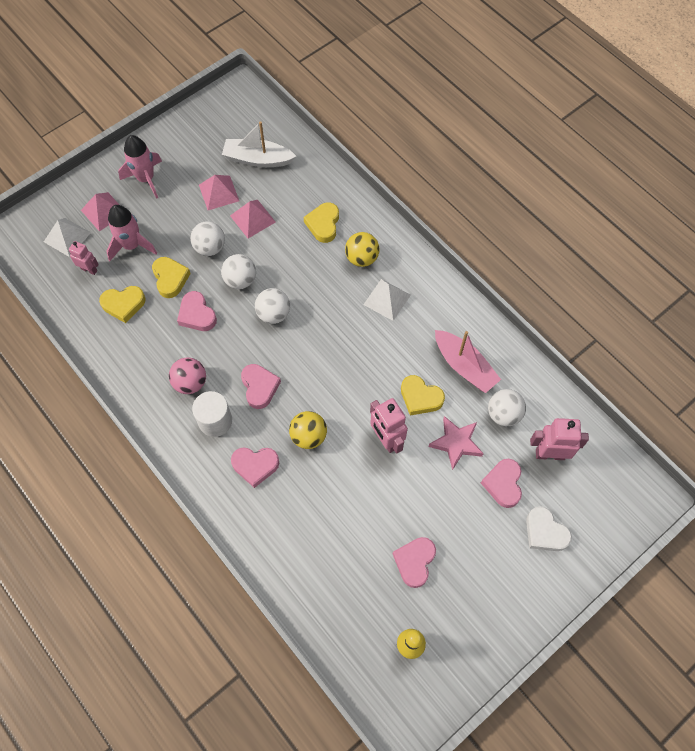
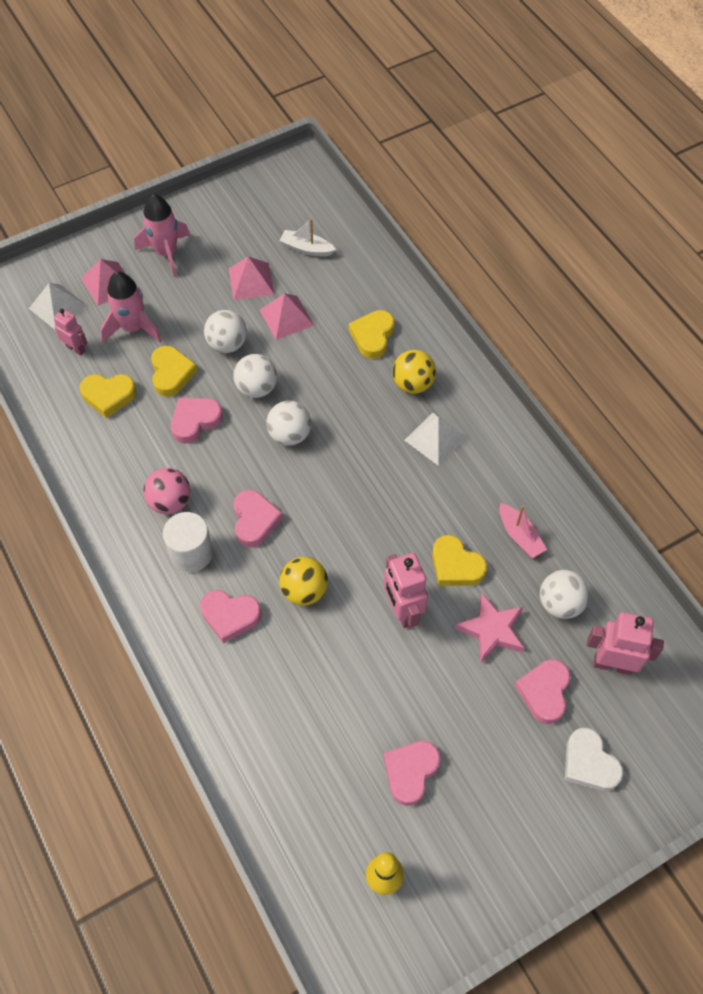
camera: 10 degrees right, 5 degrees down
pink heart [177,291,217,331] -> pink heart turned 75 degrees clockwise [171,398,223,444]
white boat [222,121,296,167] -> white boat [279,218,336,256], size x0.63
pink boat [435,330,501,393] -> pink boat [500,503,547,558], size x0.63

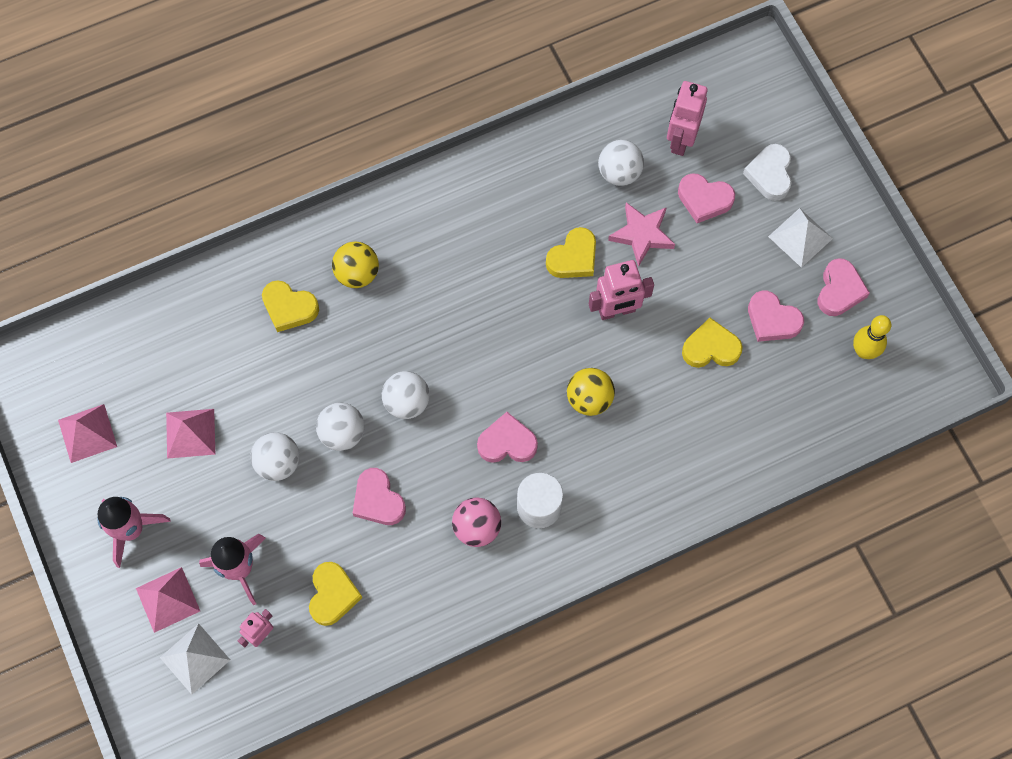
camera: 85 degrees left, 10 degrees up
yellow heart [151,346,197,397] -> yellow heart moved to [682,318,743,368]
pink heart [200,590,261,643] -> pink heart moved to [818,258,870,316]
pink pyramid [260,293,314,340] -> pink pyramid moved to [58,404,117,463]
white boat [279,218,336,256] -> none
white pyramid [405,413,467,466] -> white pyramid moved to [768,208,833,268]
pink boat [500,503,547,558] -> none
white heart [565,728,623,791] -> white heart turned 120 degrees clockwise [743,144,792,201]

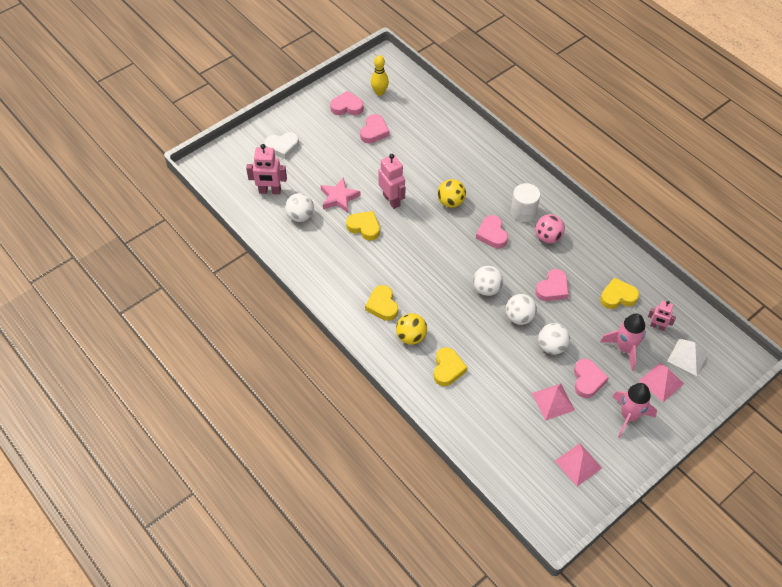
camera: 105 degrees left, 15 degrees down
pink heart [678,173,735,223] -> pink heart moved to [574,359,609,398]
yellow heart [682,318,743,368] -> yellow heart moved to [365,285,398,321]
white pyramid [768,208,833,268] -> none

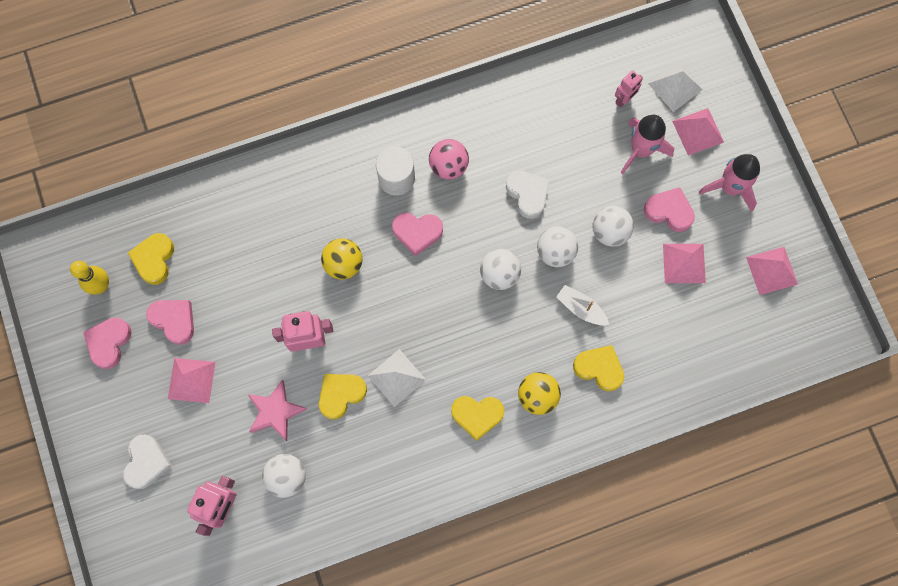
camera: 70 degrees left, 20 degrees up
pink heart [535,269,569,301] -> white heart [506,170,550,219]
yellow heart [600,278,639,309] -> yellow heart moved to [128,233,174,285]
none -> pink pyramid [168,358,215,403]
none -> white pyramid [368,349,426,407]
none -> white boat [556,285,609,325]

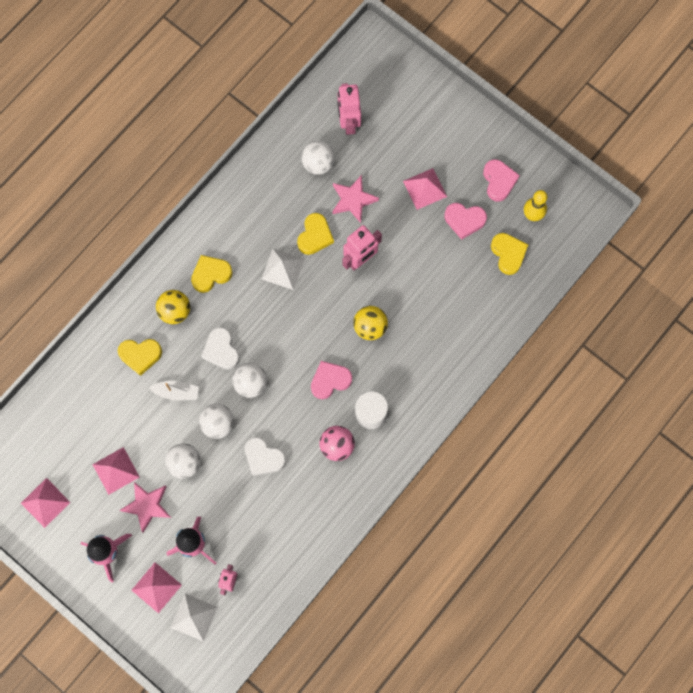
camera: 150 degrees right, 0 degrees up
white heart [123,435,172,489] -> white heart moved to [202,327,240,370]
pink heart [644,187,695,232] -> pink star [120,482,171,533]

